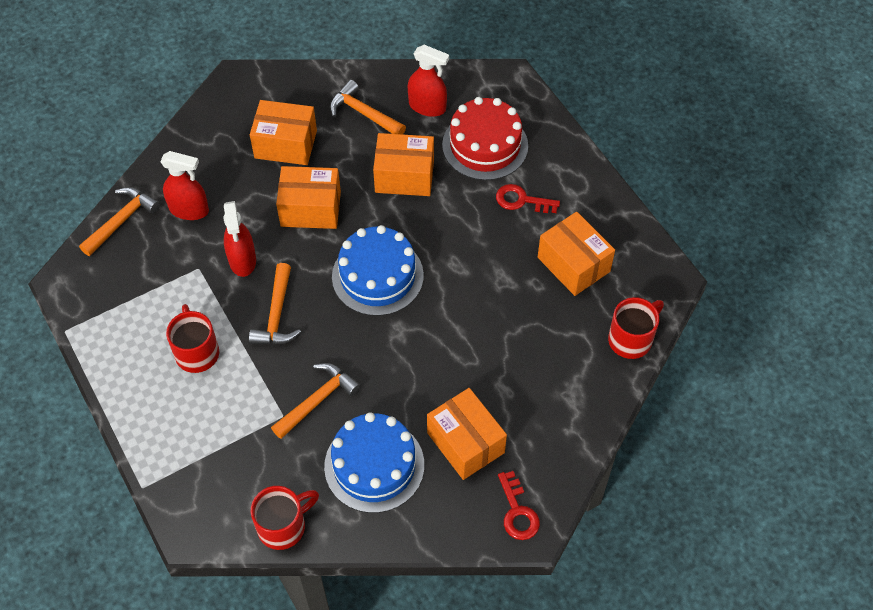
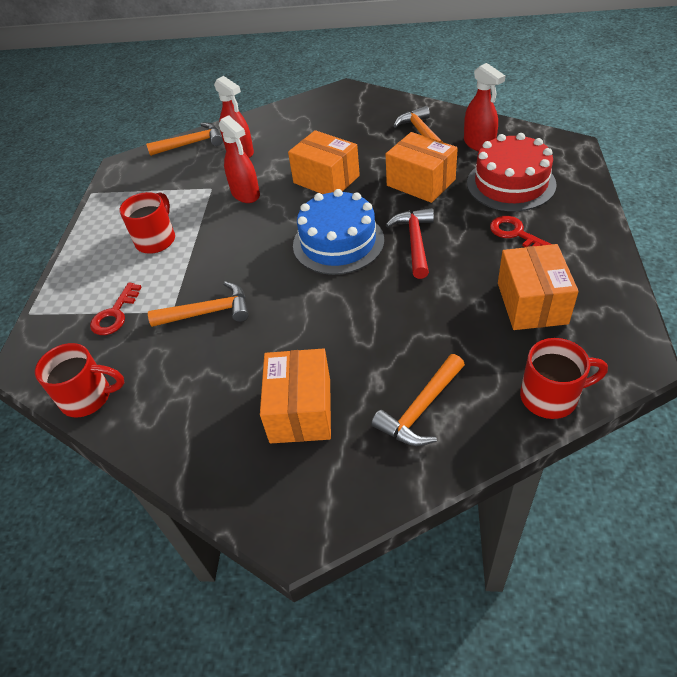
camera: 40 degrees right, 10 degrees down
red spray bottle [223,201,256,277] -> red spray bottle turned 60 degrees counterclockwise [219,115,260,203]
orange hammer [249,263,301,344] -> orange hammer moved to [371,354,465,446]
orange box [250,100,317,165] -> none
blue cake [324,412,424,513] -> none
red key [498,471,540,540] -> red key moved to [90,283,142,335]
none -> red hammer [386,208,434,279]

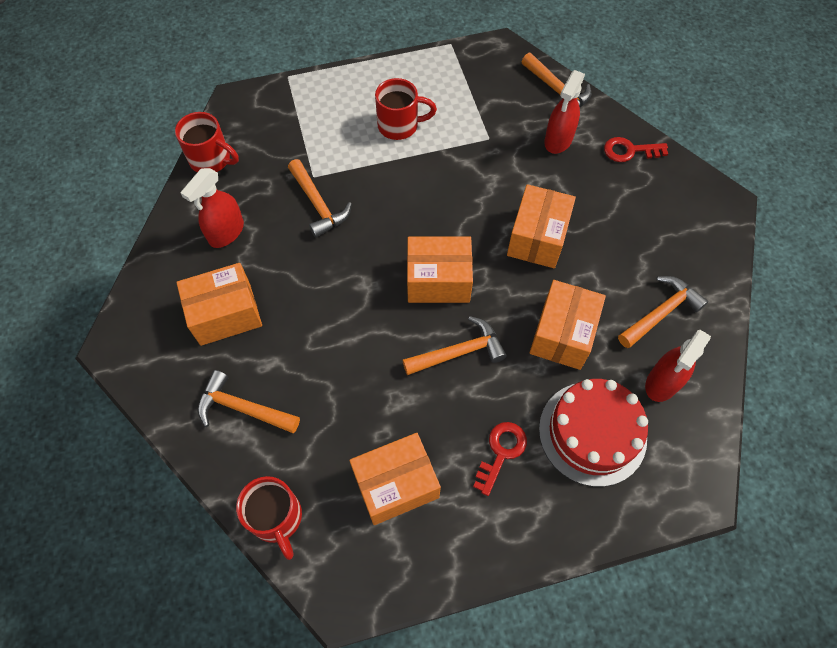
camera: 65 degrees right, 15 degrees up
red mug [35,343,124,418] -> red mug turned 45 degrees counterclockwise [175,112,239,172]
red key [90,283,142,335] -> red key moved to [604,137,668,162]
red spray bottle [219,115,260,203] -> red spray bottle moved to [181,168,244,248]
blue cake [293,189,384,275] -> orange box [407,236,473,303]
red hammer [386,208,434,279] -> orange hammer [402,316,507,375]

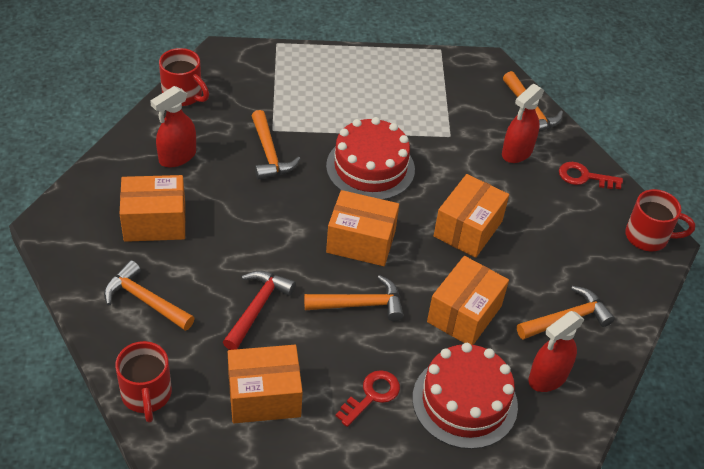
camera: 10 degrees right, 15 degrees down
red mug [375,78,437,140] -> red mug moved to [625,189,695,251]
none -> red hammer [223,271,296,350]
none -> red cake [326,117,415,200]

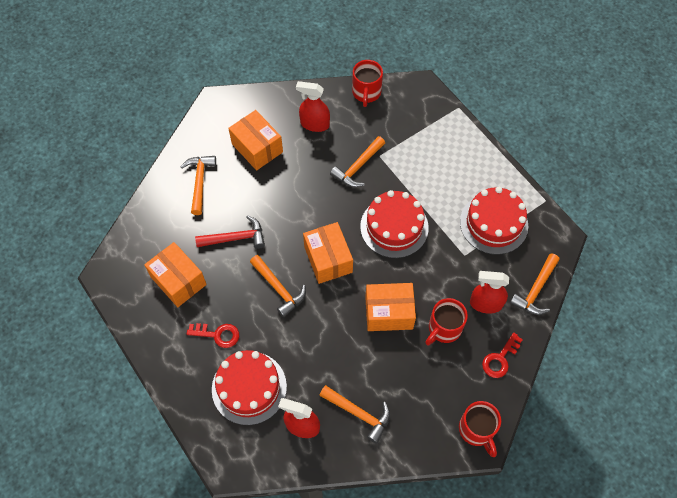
camera: 60 degrees right, 15 degrees up
red mug [115,341,172,423] -> red mug moved to [425,298,468,346]
orange box [427,256,509,345] -> none
red key [559,162,623,189] -> red key turned 120 degrees counterclockwise [482,332,523,378]
none -> red cake [460,187,528,255]

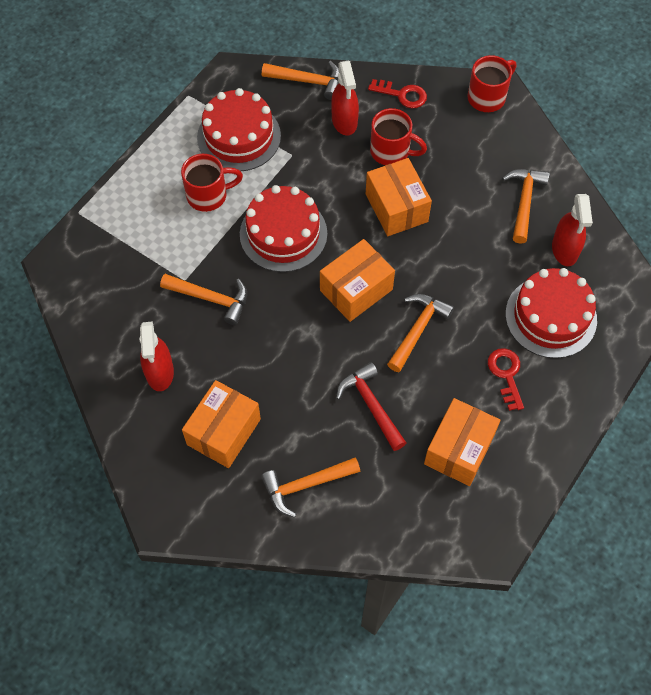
camera: 110 degrees left, 0 degrees up
red mug [352,60,383,107] -> red mug moved to [181,154,243,212]

